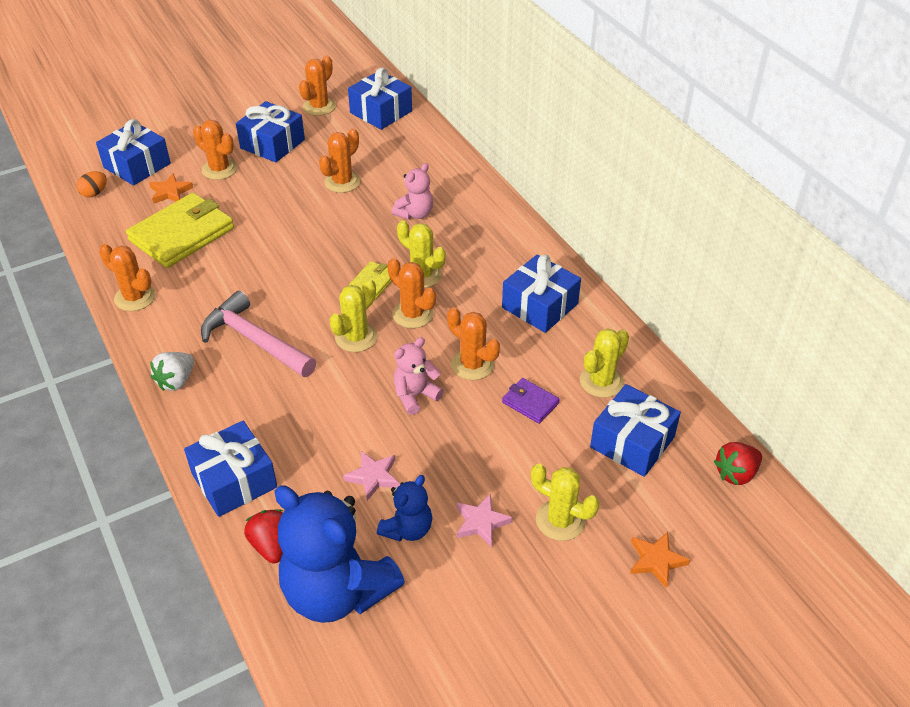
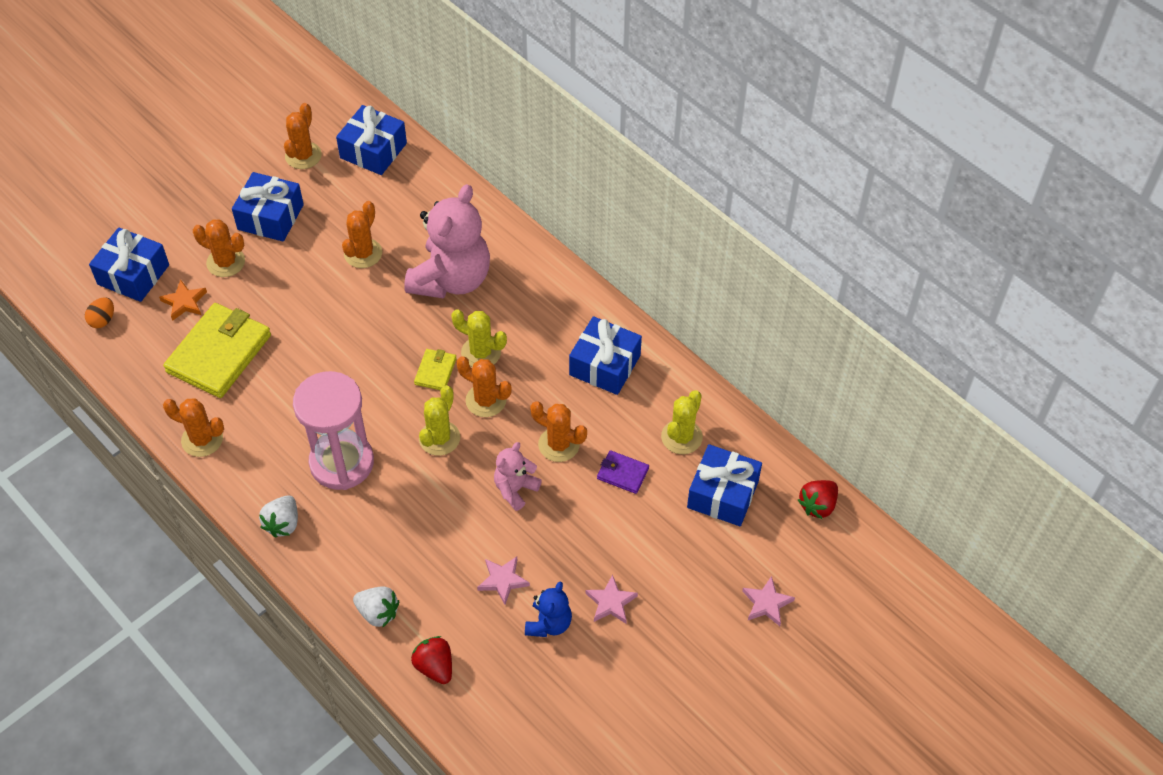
camera: 15 degrees left, 10 degrees up
blue gift [184,421,277,517] -> white strawberry [353,586,399,627]
pink hammer [201,291,316,377] -> pink hourglass [293,371,374,490]
blue teddy bear [274,485,405,623] -> none
pink teddy bear [392,163,433,220] -> pink teddy bear [404,184,490,299], size x2.04
yellow cactus [531,463,600,541] -> none
orange star [630,532,690,589] -> pink star [742,576,795,626]

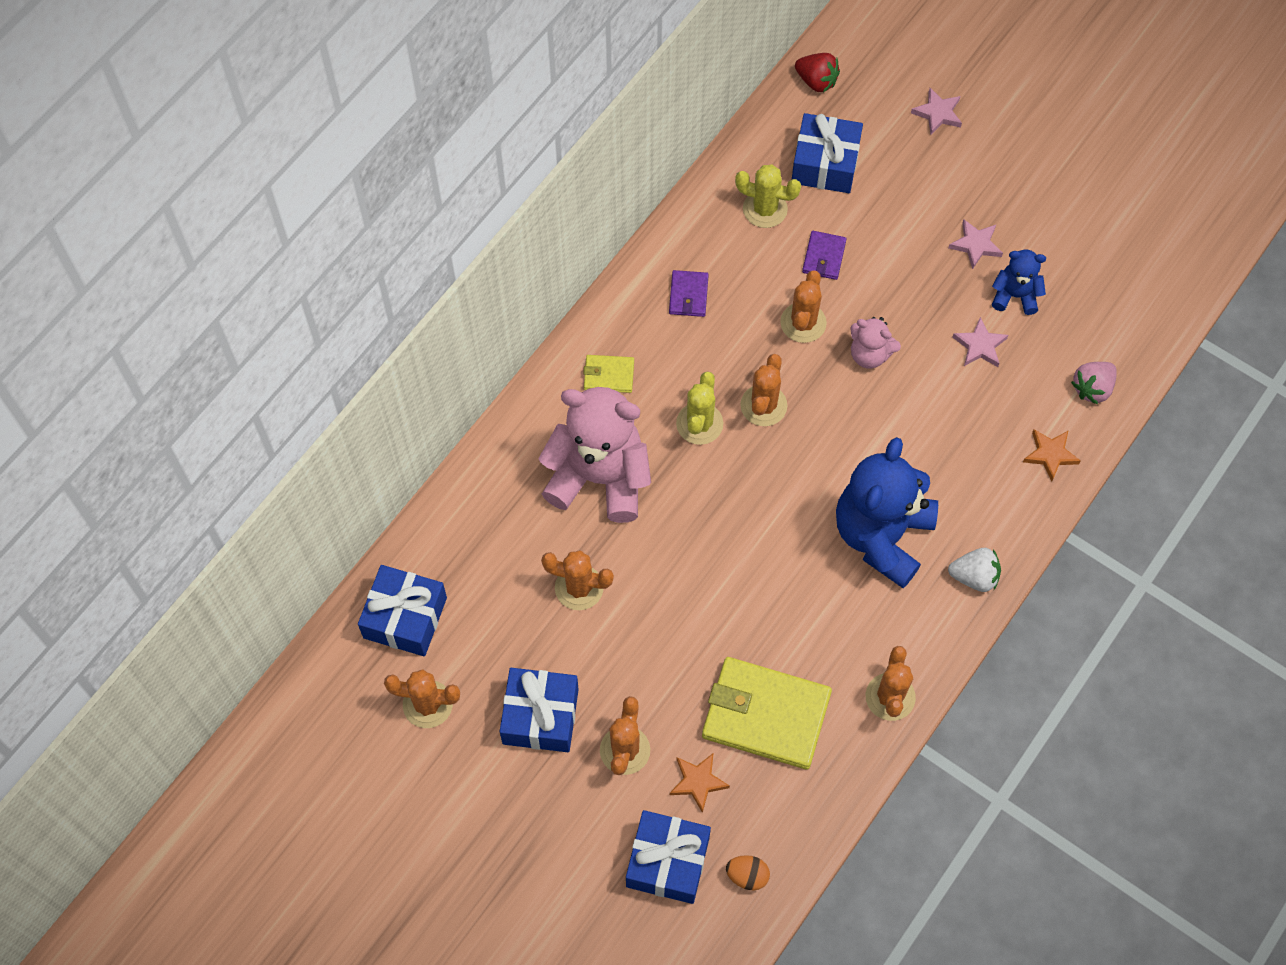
camera: 100 degrees left, 10 degrees up
pink hourglass [293,371,374,490] -> blue teddy bear [836,437,938,588]
white strawberry [353,586,399,627] -> orange star [1023,429,1081,481]
red strawberry [411,636,452,684] -> pink strawberry [1071,362,1117,405]
yellow wallet [414,349,457,390] -> yellow wallet moved to [583,355,634,393]
yellow cactus [419,385,460,456] -> none
blue gift [569,316,642,395] -> purple wallet [669,270,709,317]

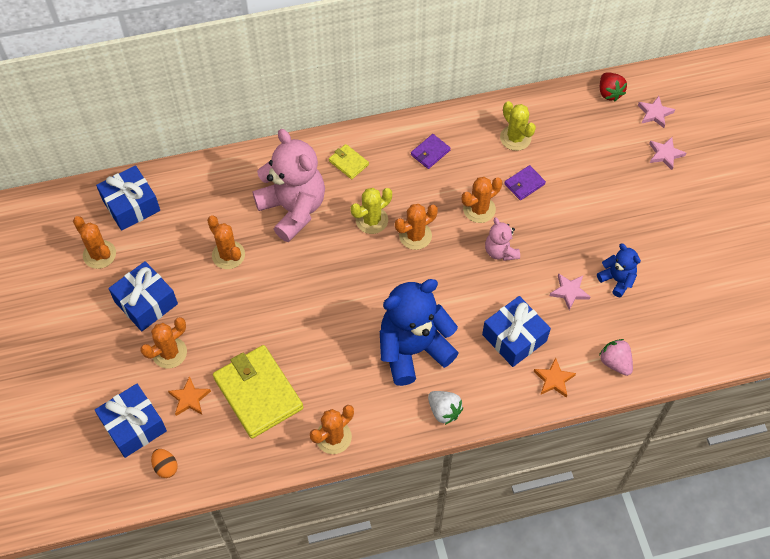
camera: 40 degrees right, 5 degrees down
blue gift [792,113,863,193] -> blue gift moved to [482,296,551,367]
pink star [949,219,1003,269] -> pink star moved to [638,96,675,128]
pink strawberry [1071,362,1117,405] -> pink strawberry turned 60 degrees clockwise [599,339,633,376]

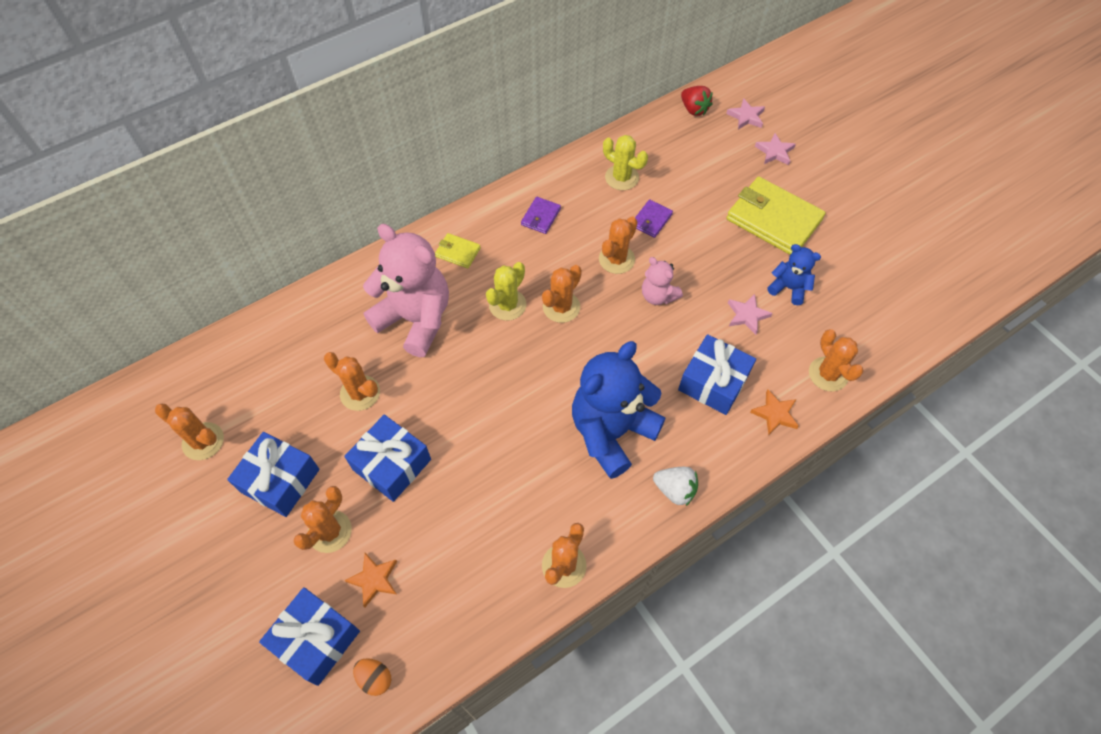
camera: 20 degrees left, 0 degrees up
blue gift [96,165,160,231] -> blue gift moved to [344,415,431,502]
yellow wallet [213,345,303,439] -> yellow wallet moved to [726,177,826,255]
pink strawberry [599,339,633,376] -> orange cactus [809,329,864,392]

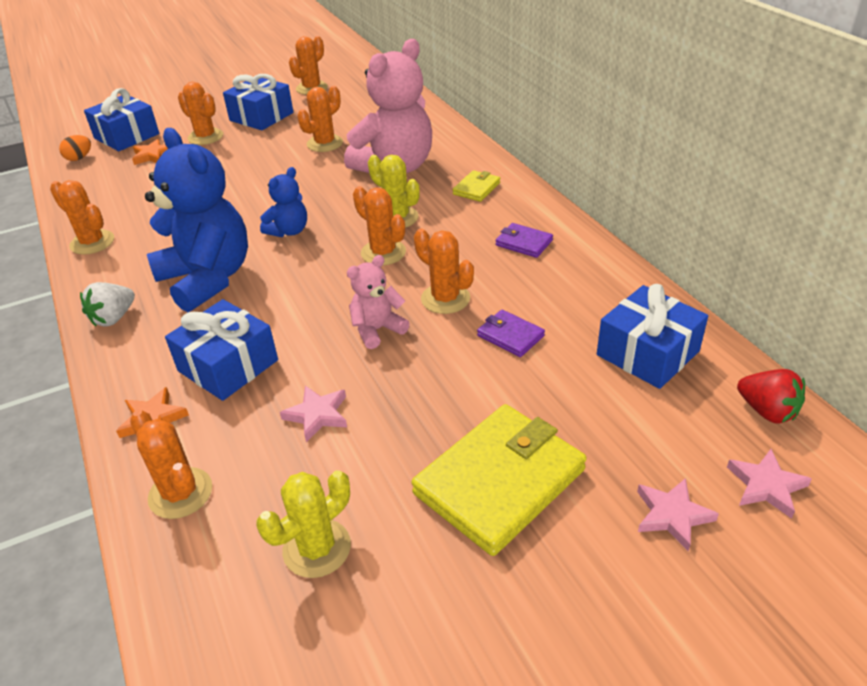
camera: 100 degrees right, 20 degrees down
blue gift [344,415,431,502] -> blue gift moved to [597,284,708,389]
yellow cactus [603,135,648,190] -> yellow cactus moved to [257,470,351,578]
red strawberry [681,86,712,116] -> red strawberry turned 105 degrees counterclockwise [737,369,805,424]
blue teddy bear [767,244,821,305] -> blue teddy bear moved to [260,167,307,237]
orange cactus [809,329,864,392] -> orange cactus turned 60 degrees clockwise [130,410,212,519]

